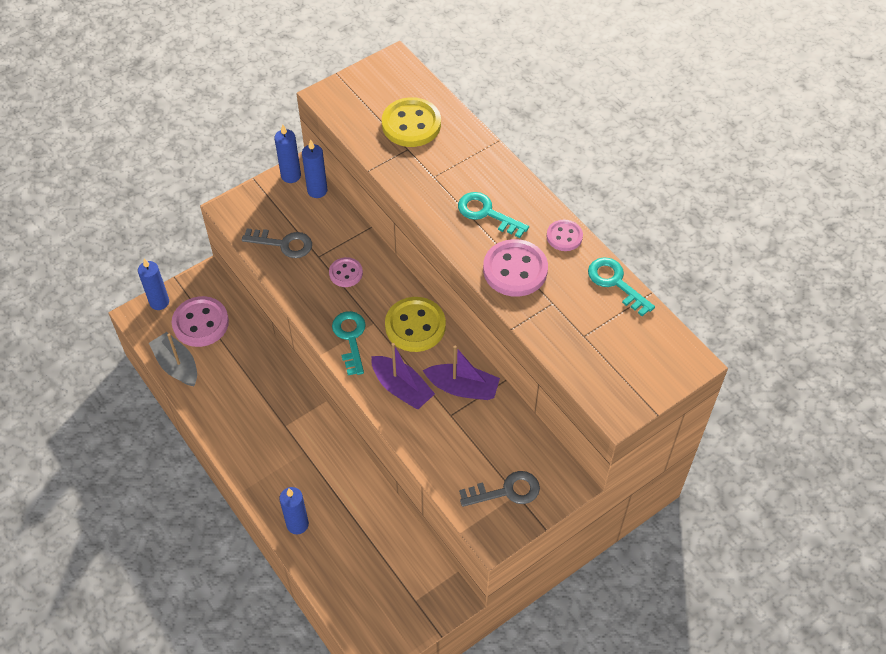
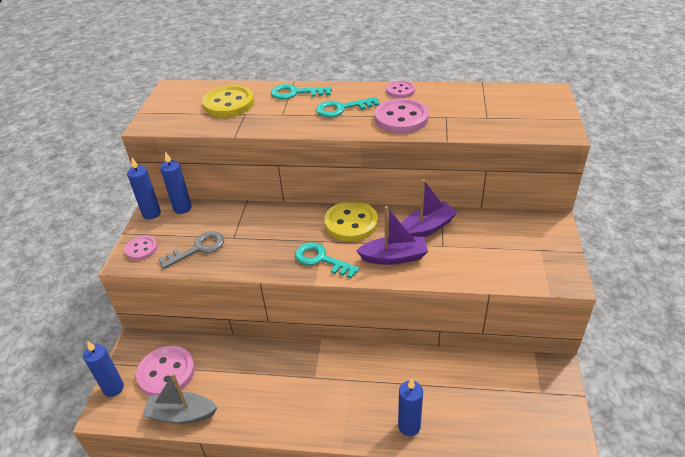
camera: 45 degrees left, 15 degrees down
pink button [329,257,363,287] -> pink button moved to [125,236,157,260]
grey key [459,471,540,507] -> none
turquoise key [588,257,655,316] -> turquoise key moved to [271,84,332,99]

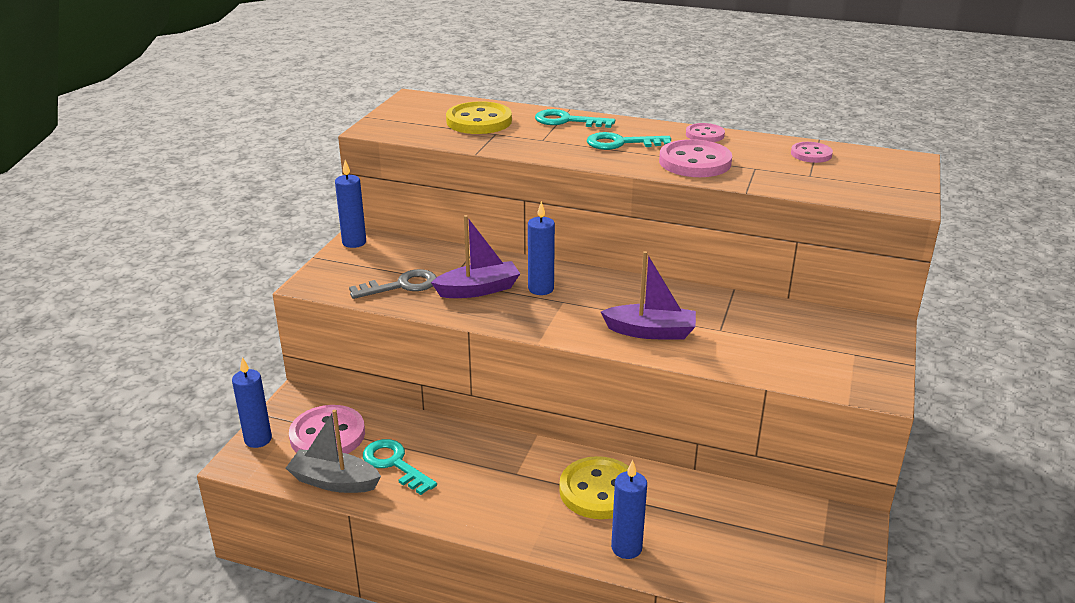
camera: 10 degrees right, 10 degrees down
pink button [125,236,157,260] -> pink button moved to [791,142,833,163]
blue candle [160,151,192,214] -> blue candle moved to [528,201,555,295]
turquoise key [295,242,360,278] -> turquoise key moved to [363,439,437,495]
yellow button [324,201,378,241] -> yellow button moved to [559,456,629,519]
purple boat [401,180,458,237] -> purple boat moved to [431,215,520,298]

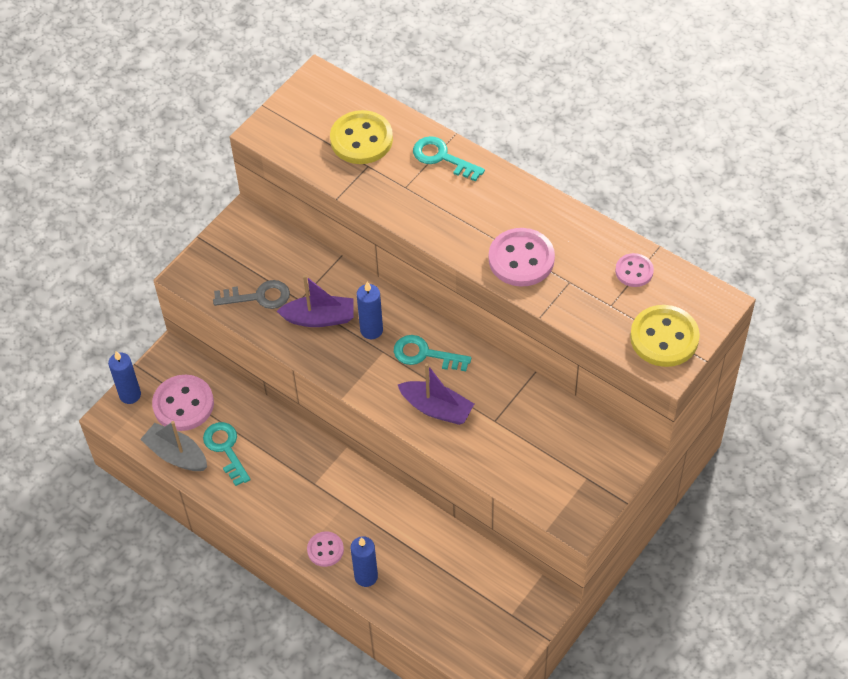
camera: 20 degrees right, 25 degrees up
blue candle [335,160,366,248] -> none
yellow button [559,456,629,519] -> yellow button moved to [630,305,700,367]
turquoise key [587,132,671,150] -> turquoise key moved to [394,335,471,371]
pink button [686,123,725,142] -> pink button moved to [307,532,344,567]

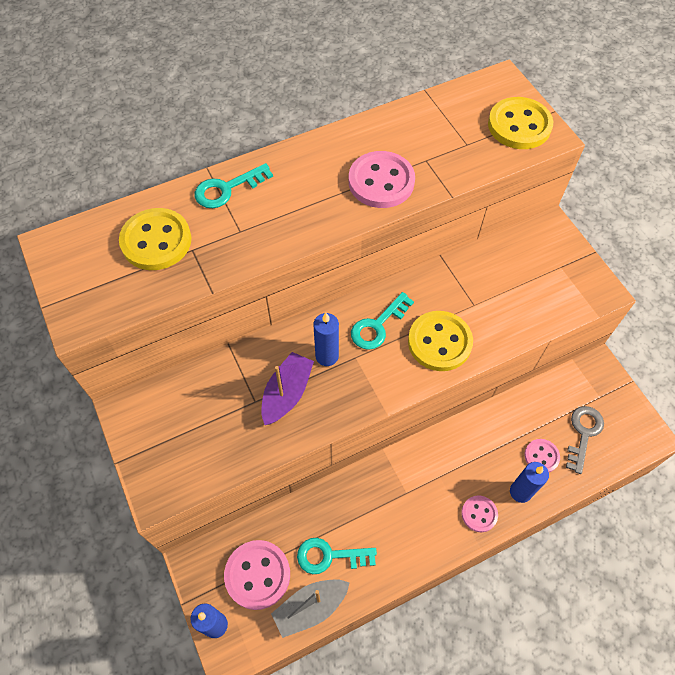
camera: 65 degrees left, 5 degrees up
grey key [213,280,290,309] -> grey key moved to [566,406,604,474]
purple boat [398,363,474,425] -> yellow button [408,311,473,371]
pink button [615,253,654,287] -> pink button moved to [524,439,560,472]

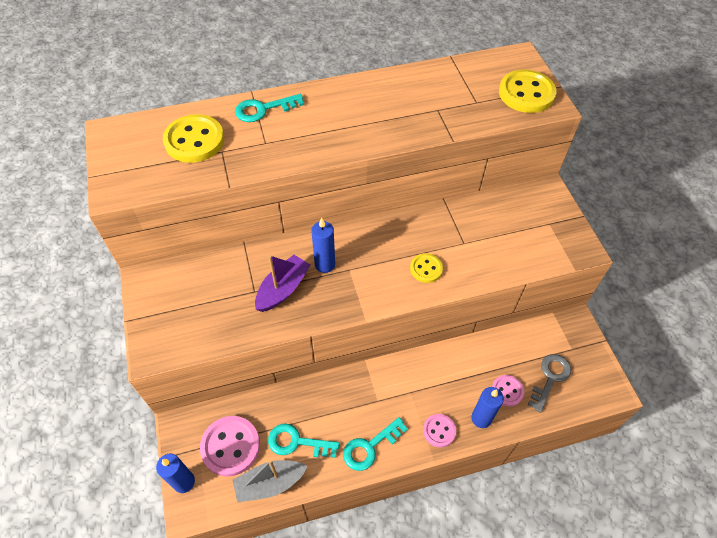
camera: 10 degrees right, 5 degrees down
pink button [349,151,415,208] -> none
turquoise key [351,292,414,350] -> turquoise key moved to [343,417,408,471]
yellow button [408,311,473,371] -> yellow button [410,253,443,283], size x0.57

